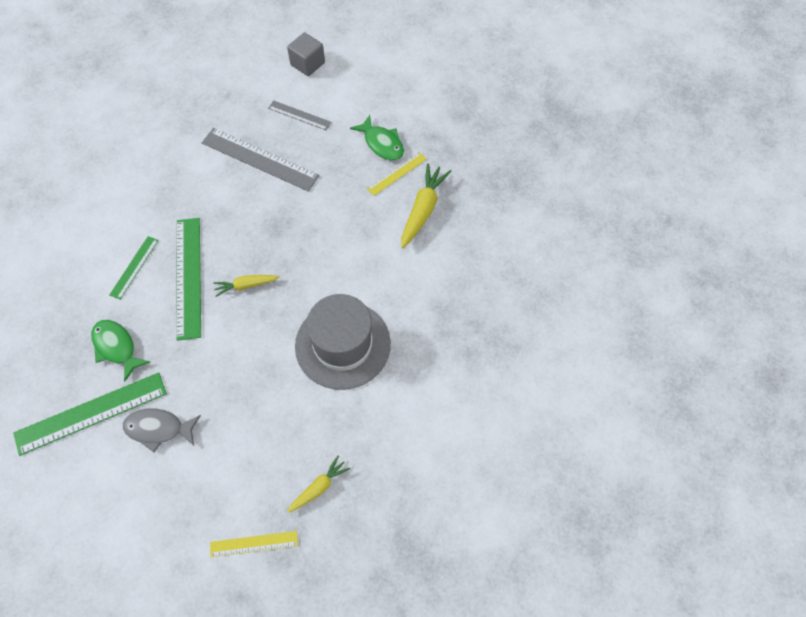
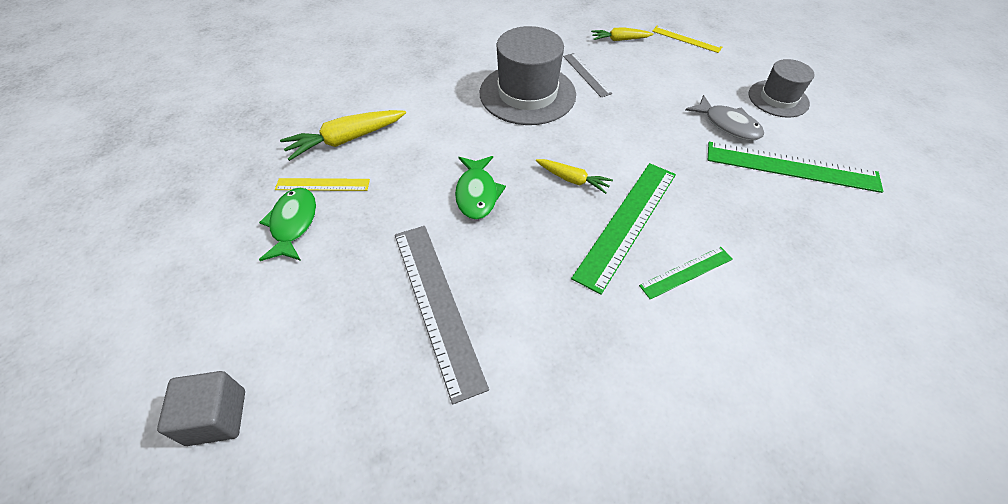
camera: 140 degrees left, 10 degrees down
green fish [91,320,150,382] -> green fish moved to [455,156,506,220]
grey ruler [268,100,331,130] -> grey ruler moved to [563,53,612,97]
none -> grey hat [749,59,814,118]

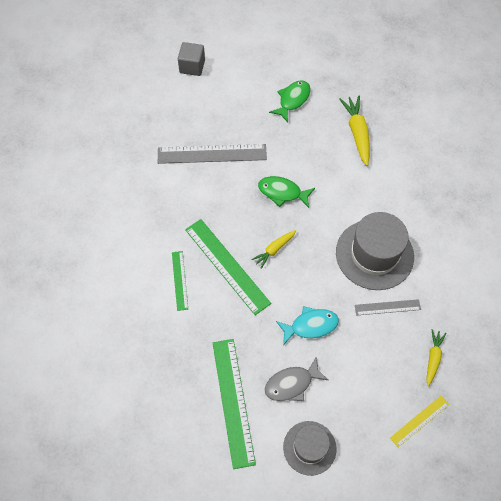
camera: 110 degrees right, 10 degrees up
green fish [259,188,316,261] -> green fish turned 75 degrees counterclockwise [269,80,310,122]
yellow ruler [275,178,370,191] -> none
green ruler [708,142,883,193] -> green ruler turned 45 degrees counterclockwise [213,339,256,469]
none -> turquoise fish [276,306,339,345]

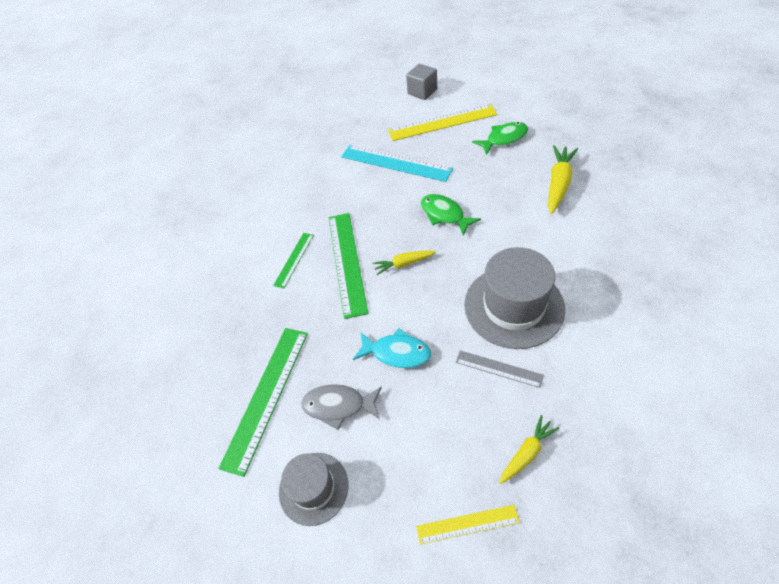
camera: 35 degrees right, 10 degrees down
grey ruler [158,144,267,164] -> turquoise ruler [341,145,453,182]
none -> yellow ruler [388,104,497,141]

